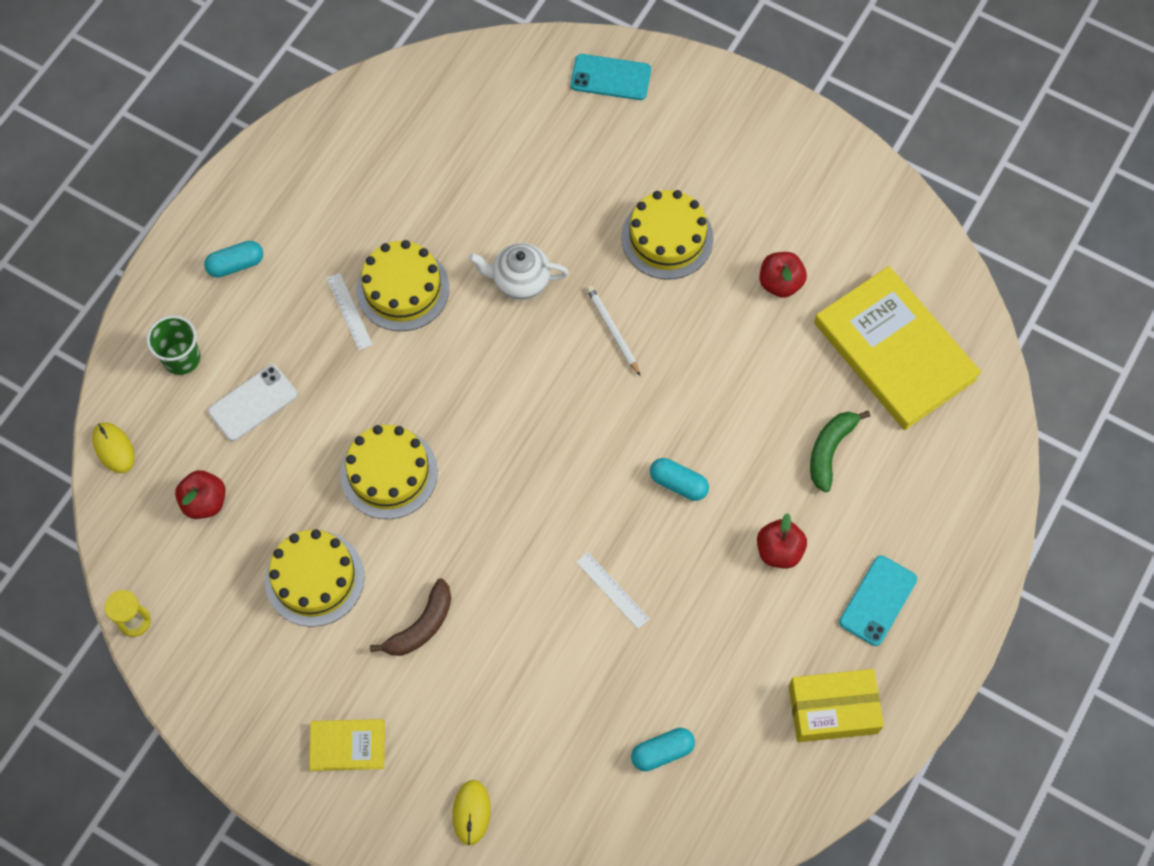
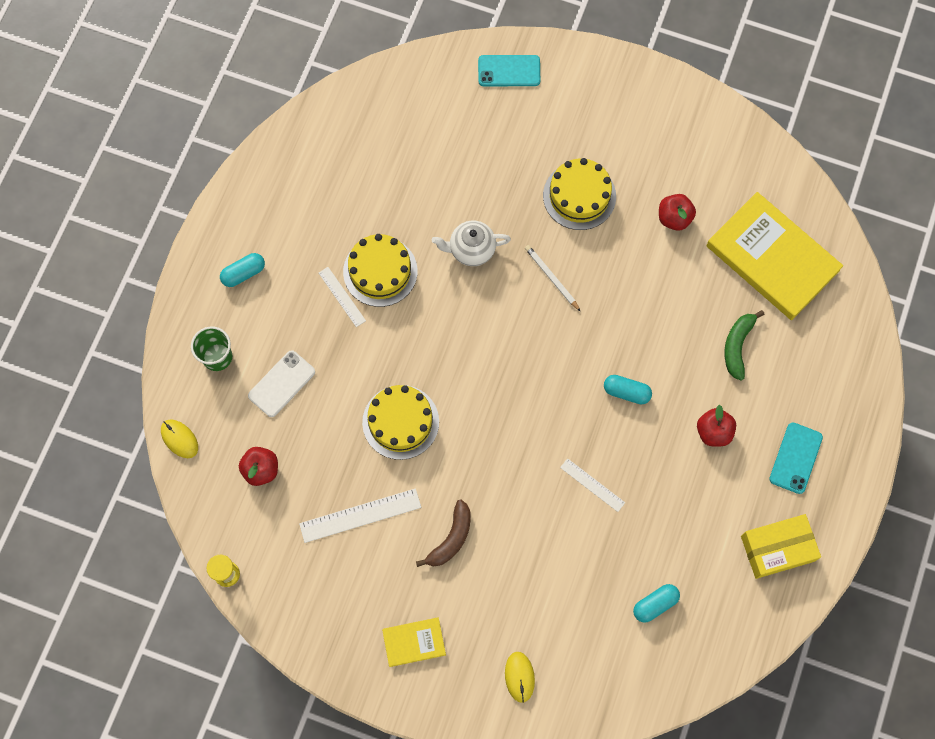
camera: 10 degrees left, 5 degrees up
yellow cake [265,529,365,627] -> white ruler [299,488,421,543]

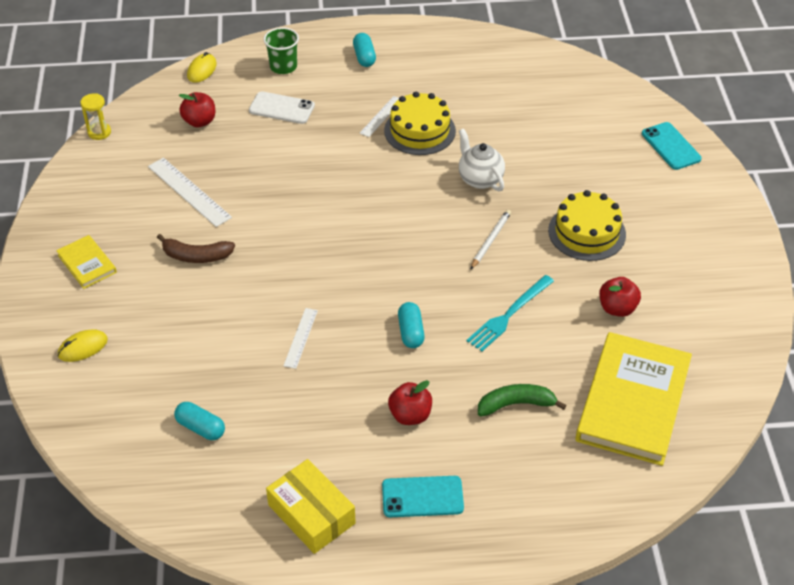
camera: 65 degrees right, 25 degrees down
turquoise capsule [220,253,265,287] -> turquoise capsule turned 45 degrees clockwise [353,33,376,67]
yellow cake [362,385,439,460] -> none
none -> turquoise fork [467,275,554,351]

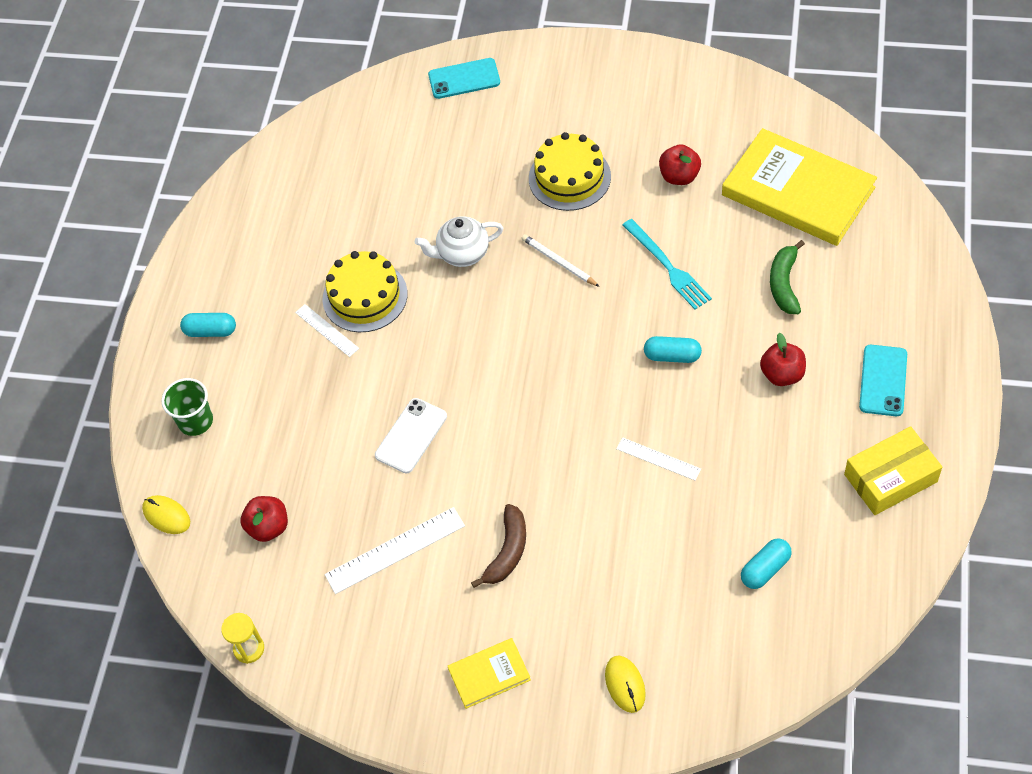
camera: 70 degrees left, 10 degrees up
white phone [249,91,315,124] -> white phone moved to [375,398,447,473]

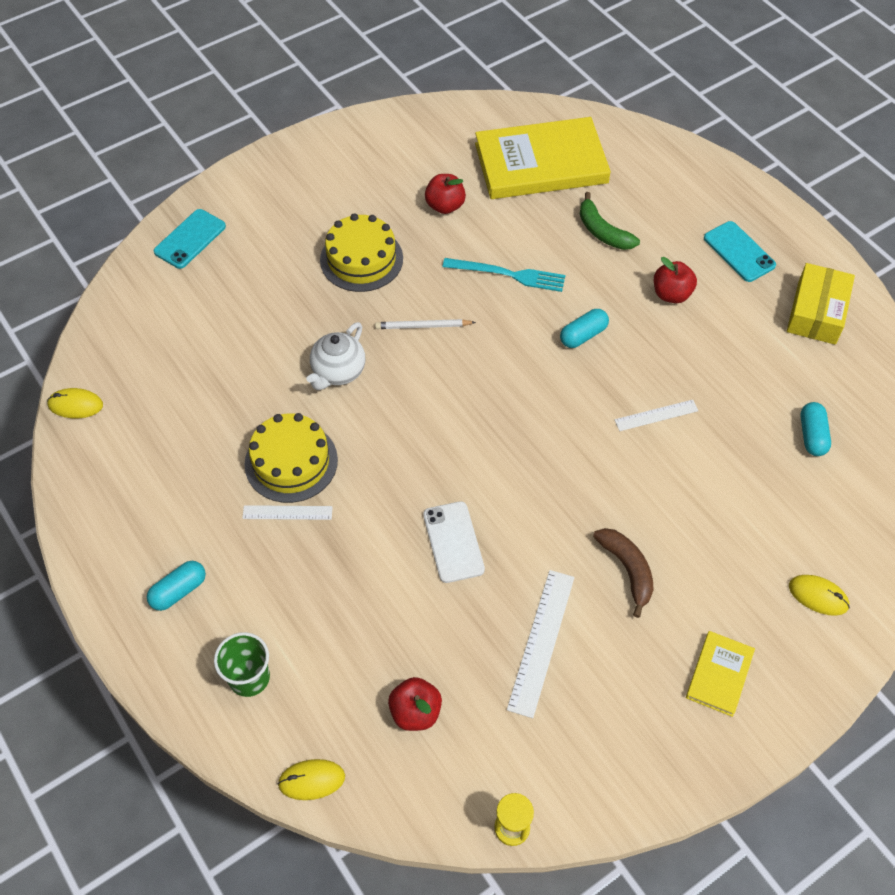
camera: 50 degrees left, 0 degrees up
none -> yellow mouse [47,388,103,418]

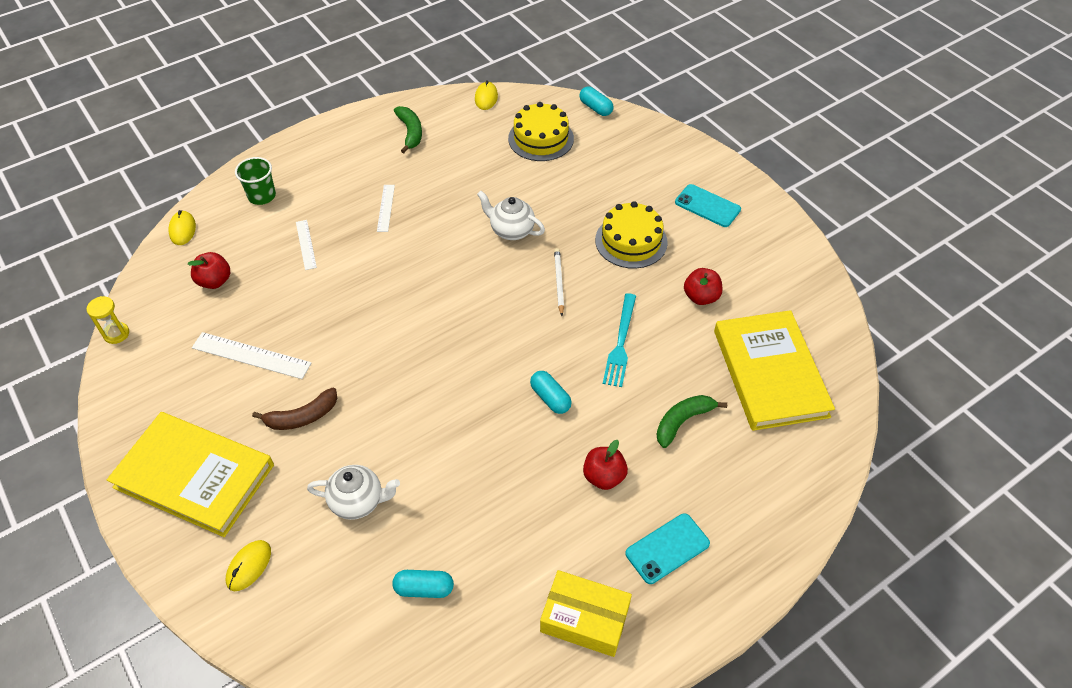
camera: 90 degrees right, 5 degrees down
turquoise capsule [147,561,206,611] -> turquoise capsule moved to [580,87,613,116]
turquoise phone [154,209,226,269] -> turquoise phone moved to [675,184,741,227]
yellow cake [244,413,338,503] -> yellow cake moved to [508,102,574,161]
white phone [423,501,485,583] -> none
white ruler [614,400,698,431] -> white ruler moved to [296,220,317,270]
yellow book [686,631,755,717] -> yellow book [107,412,274,537], size x2.13
none -> white teapot [307,465,400,520]
none -> green banana [394,106,422,153]

